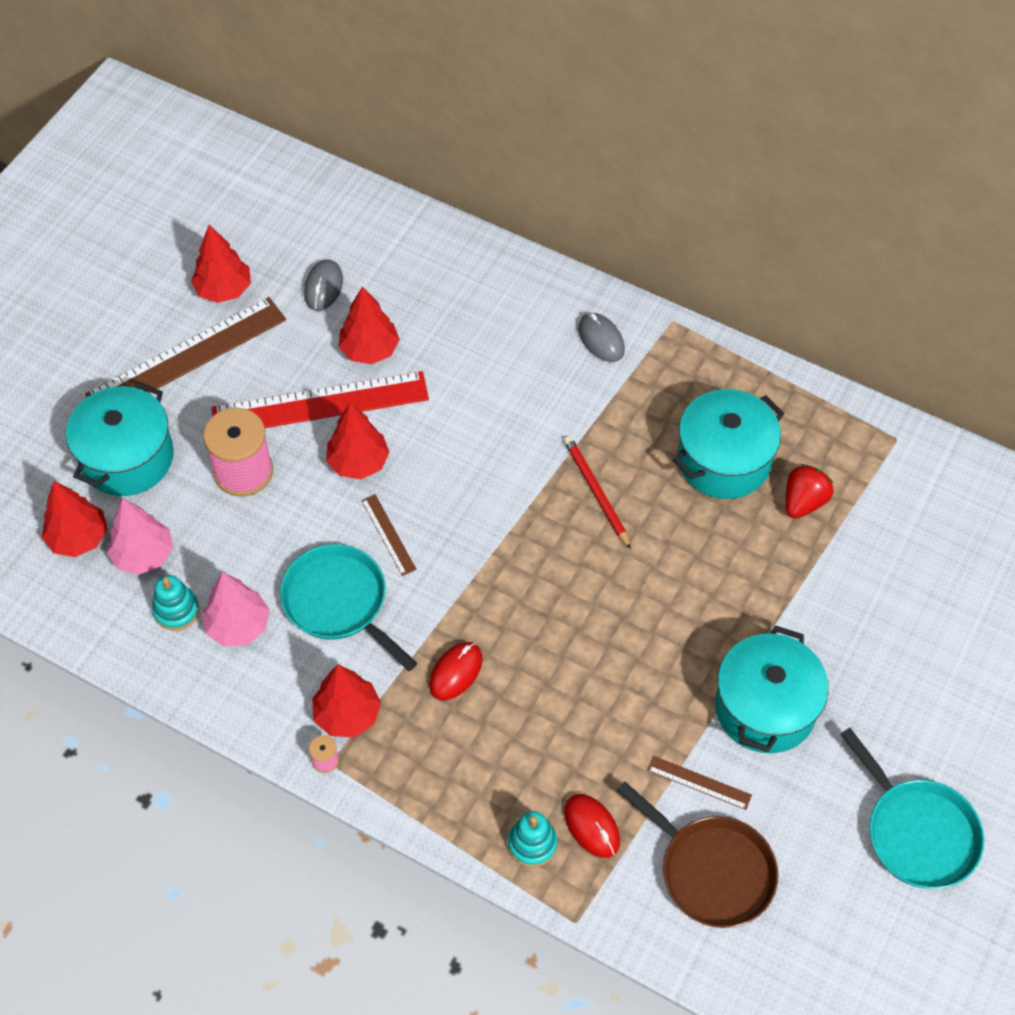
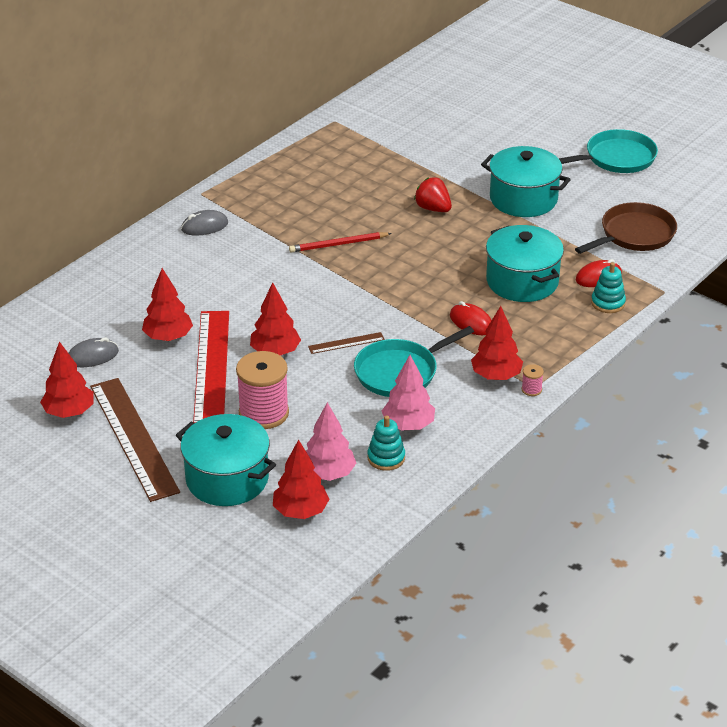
camera: 80 degrees left, 20 degrees down
grey mouse [304,259,343,311] -> grey mouse turned 45 degrees counterclockwise [69,337,119,367]
brown ruler [647,756,752,810] -> none
turquoise pot [673,389,785,499] -> turquoise pot moved to [486,225,564,302]
red strawberry [786,464,833,519] -> red strawberry moved to [414,177,452,212]

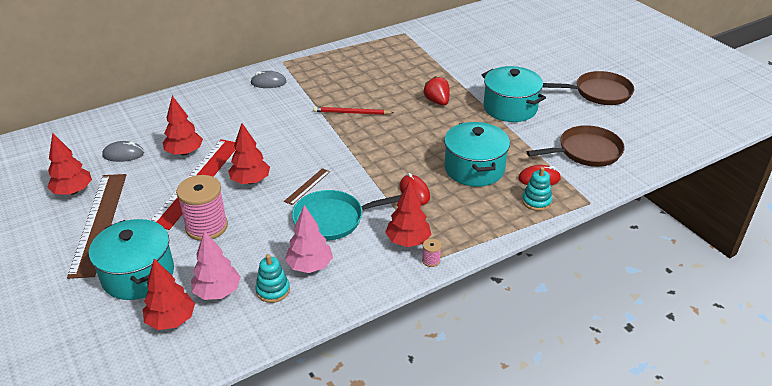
camera: 20 degrees right, 0 degrees up
brown ruler [308,332,385,354] -> brown ruler turned 60 degrees counterclockwise [284,168,330,205]
turquoise pan [559,129,658,173] -> brown pan [543,71,634,105]

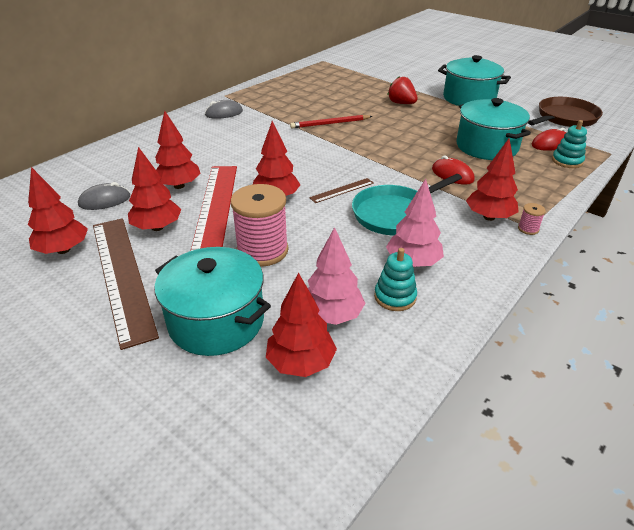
camera: 20 degrees left, 0 degrees up
brown ruler [284,168,330,205] -> brown ruler turned 45 degrees clockwise [309,178,374,203]
brown pan [543,71,634,105] -> none
none -> red tree [128,147,181,231]

